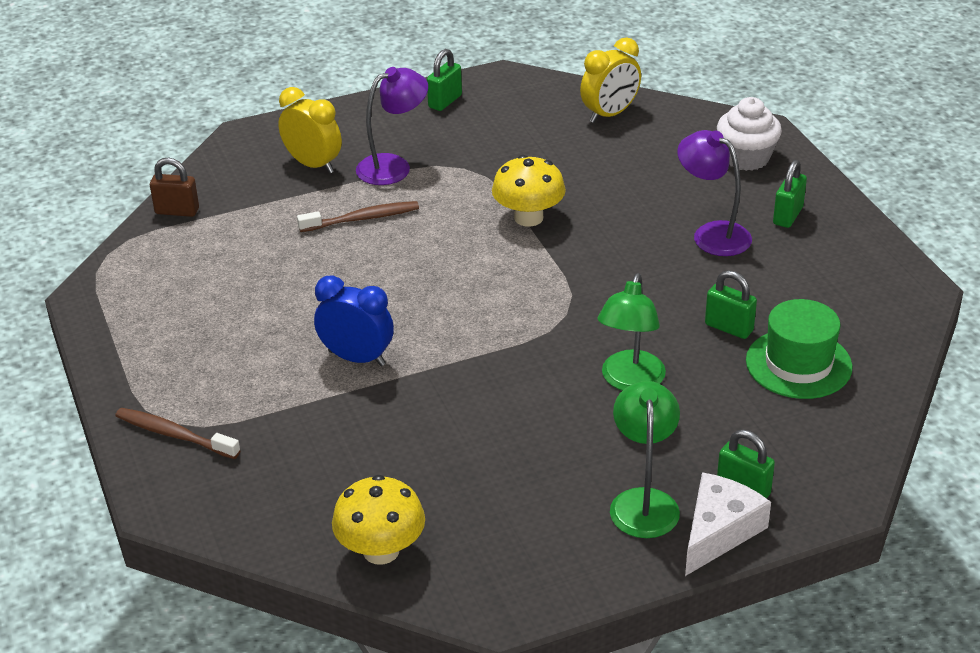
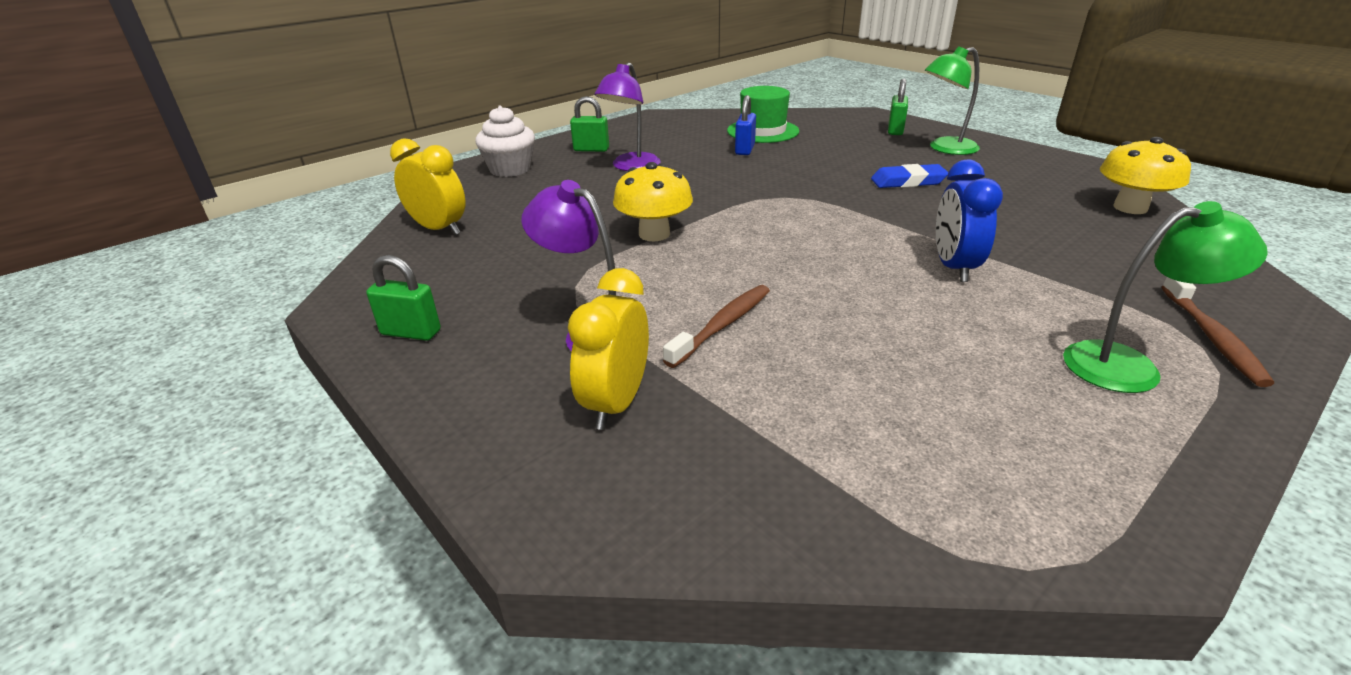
camera: 110 degrees left, 5 degrees down
brown padlock [150,158,199,217] -> none
brown toothbrush [297,201,419,232] -> brown toothbrush turned 75 degrees clockwise [663,285,770,368]
green lamp [597,273,666,390] -> green lamp moved to [1063,201,1268,393]
white cheese [685,472,771,576] -> none
green padlock [705,270,757,339] -> blue padlock [735,95,756,155]
none -> blue eraser [871,164,948,188]

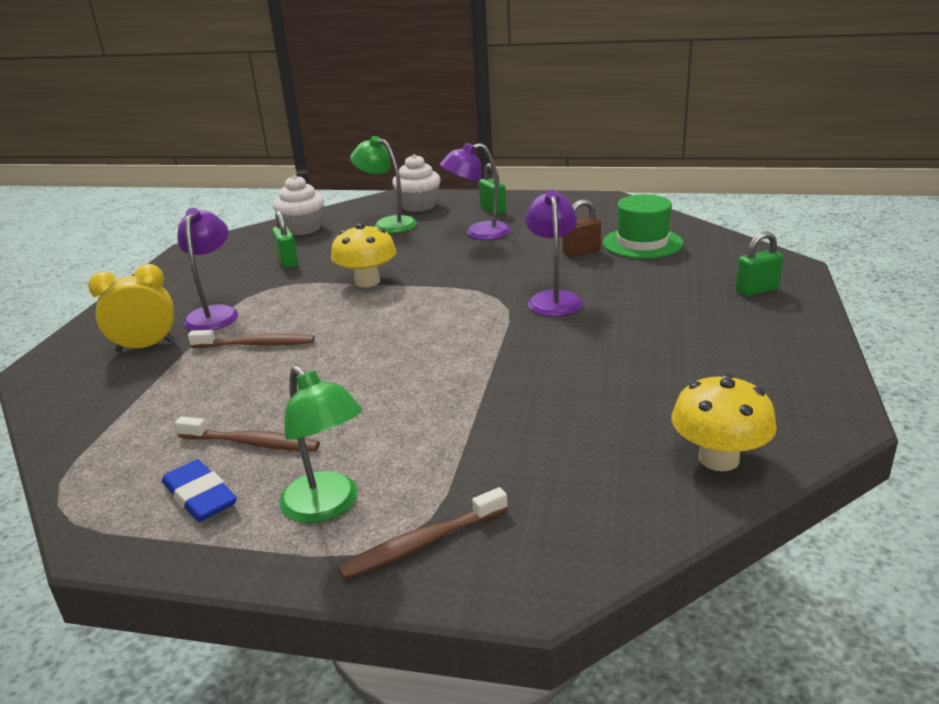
camera: 55 degrees right, 5 degrees down
green padlock [366,255,441,341] -> green padlock moved to [272,211,298,268]
yellow clock [390,138,465,235] -> white cupcake [273,175,324,235]
blue padlock [735,95,756,155] -> brown padlock [562,199,601,257]
blue eraser [871,164,948,188] -> blue eraser moved to [162,460,237,522]
green lamp [925,46,980,155] -> green lamp moved to [350,136,417,233]
blue clock [936,160,1003,282] -> none
none -> brown toothbrush [175,416,320,451]
none -> purple lamp [525,190,583,316]

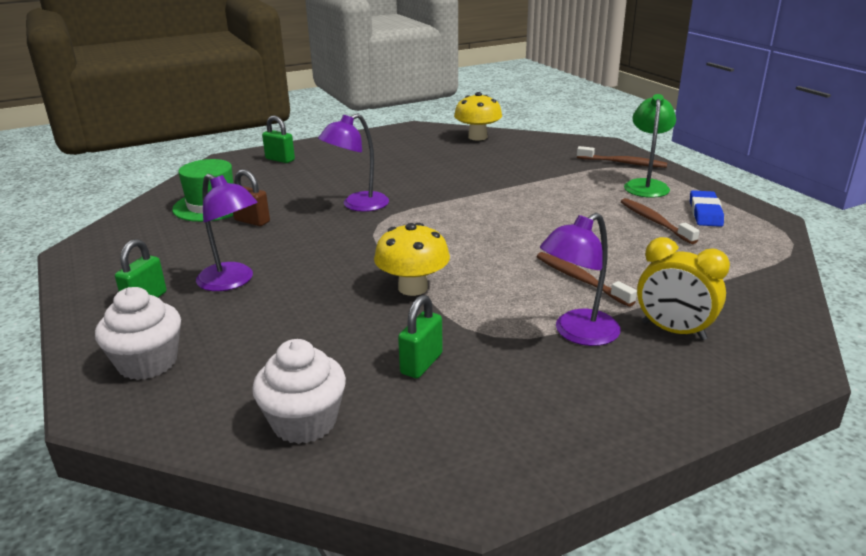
camera: 130 degrees left, 0 degrees up
green lamp [350,136,417,233] -> none

